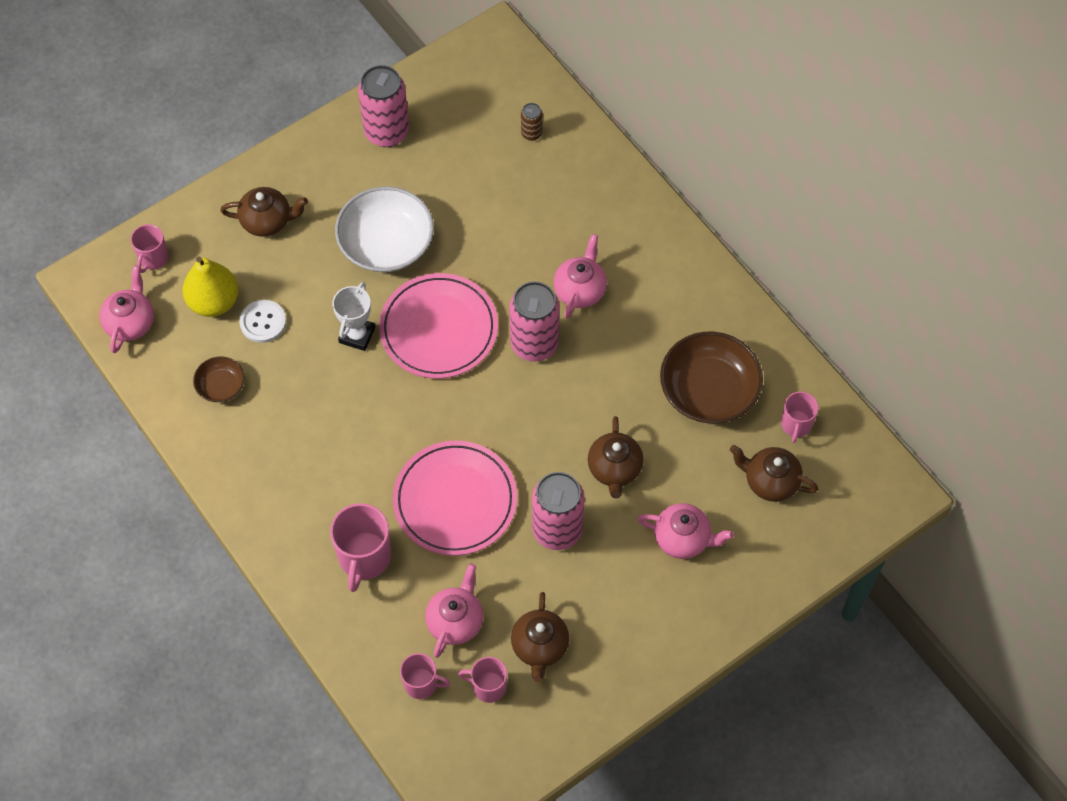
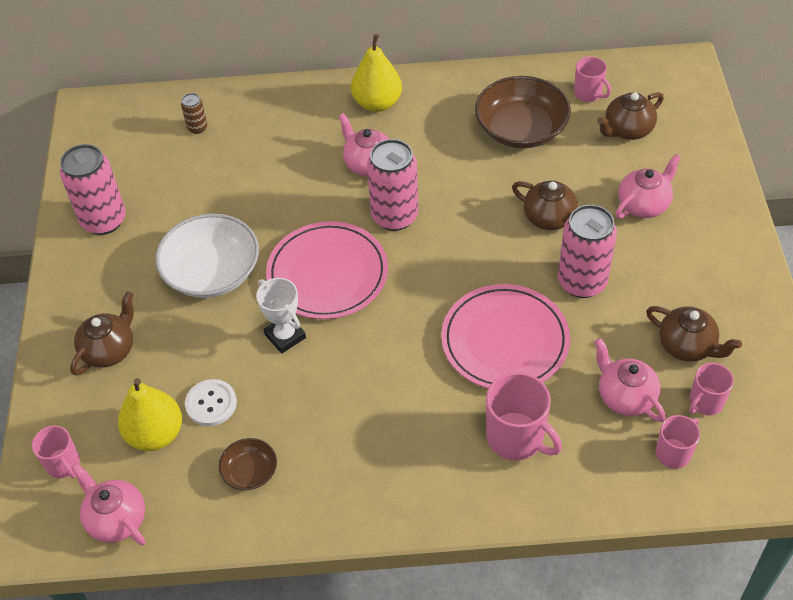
camera: 55 degrees left, 10 degrees down
none -> yellow pear [351,34,402,112]

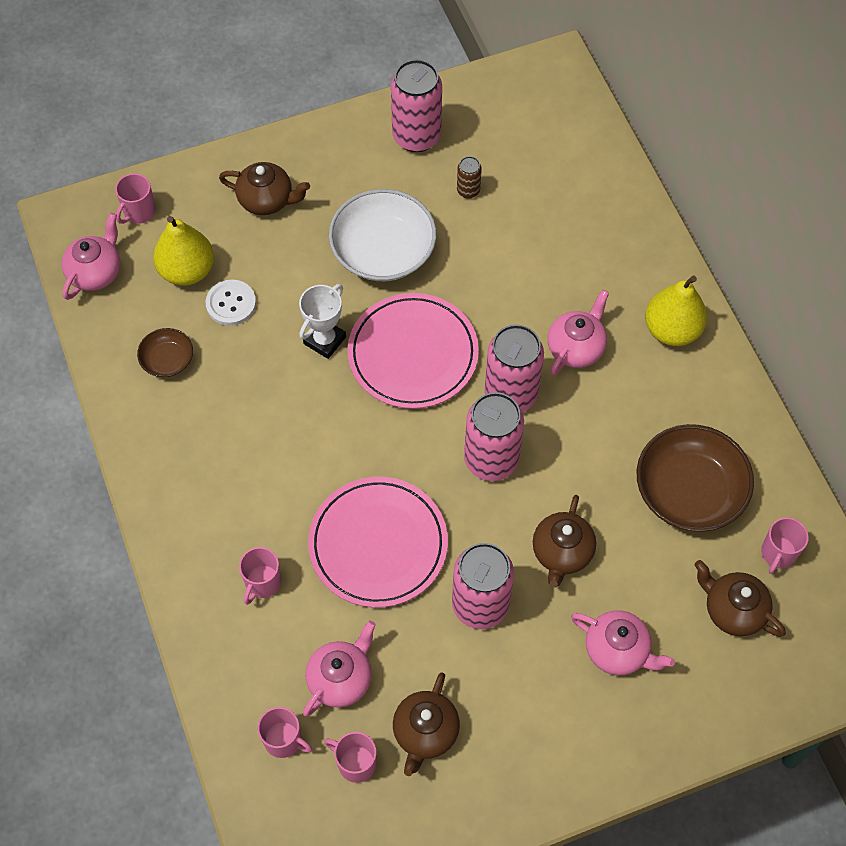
camera: 70 degrees right, 10 degrees up
brown can [181,93,207,134] -> brown can moved to [457,156,482,199]
pink mug [486,372,562,460] -> pink mug [239,547,281,605], size x0.61
none -> pink can [464,392,524,481]

